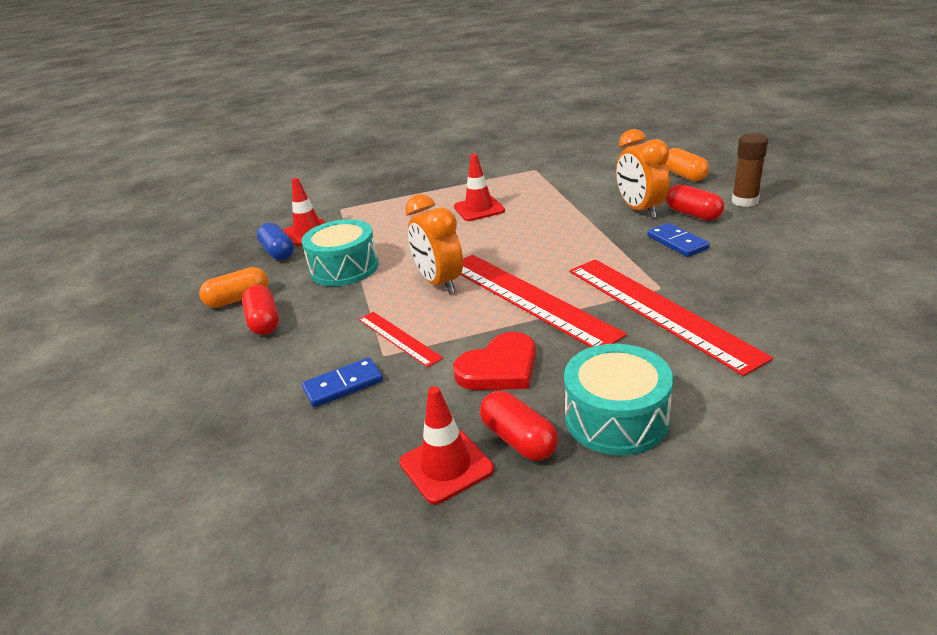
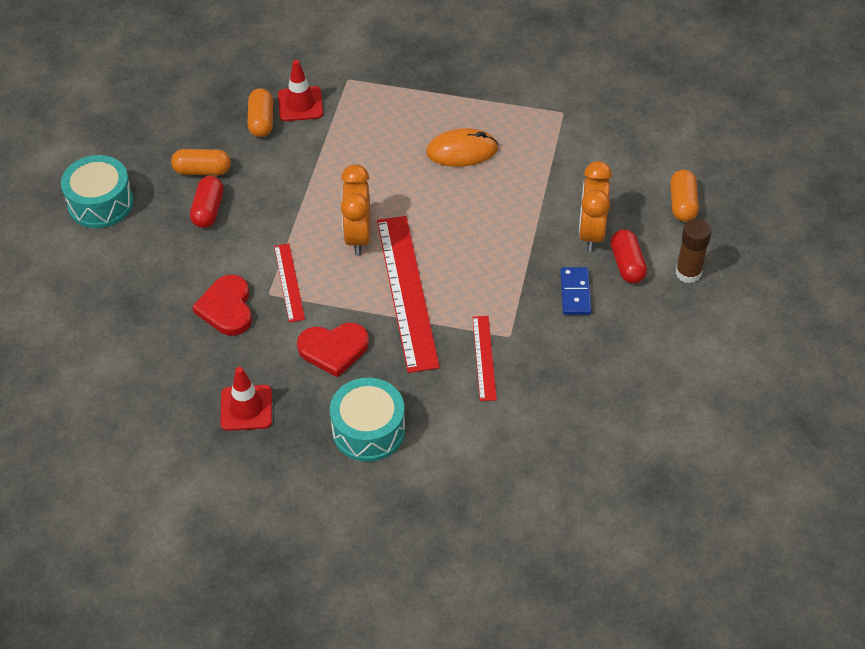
camera: 25 degrees right, 20 degrees up
blue capsule [257,222,294,260] -> orange capsule [247,88,273,137]
turquoise drum [301,219,379,286] -> turquoise drum moved to [61,155,134,228]
blue domino [302,358,383,408] -> red heart [192,275,252,336]
red traffic cone [454,154,505,221] -> orange mouse [426,128,498,167]
red capsule [480,391,558,461] -> none
red ruler [569,259,773,376] -> red ruler [472,316,497,401], size x0.51

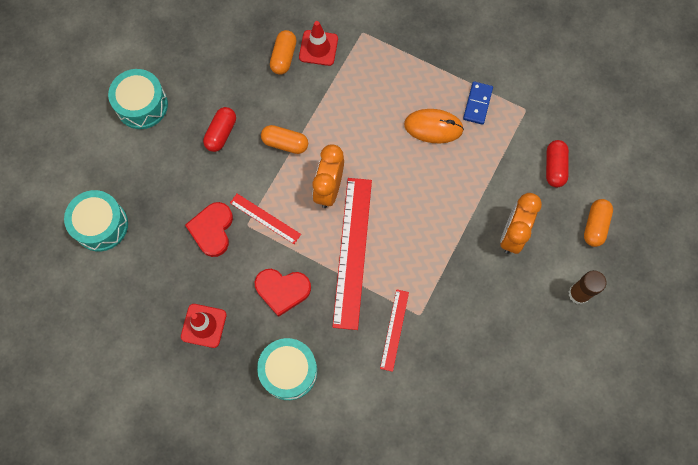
camera: 15 degrees right, 20 degrees up
orange capsule [171,149,231,175] -> orange capsule moved to [261,125,308,154]
red ruler [274,243,305,322] -> red ruler turned 60 degrees counterclockwise [230,194,301,244]
blue domino [560,267,592,315] -> blue domino moved to [463,81,493,125]
red capsule [610,229,647,284] -> red capsule moved to [546,140,569,188]
none -> turquoise drum [64,190,128,251]

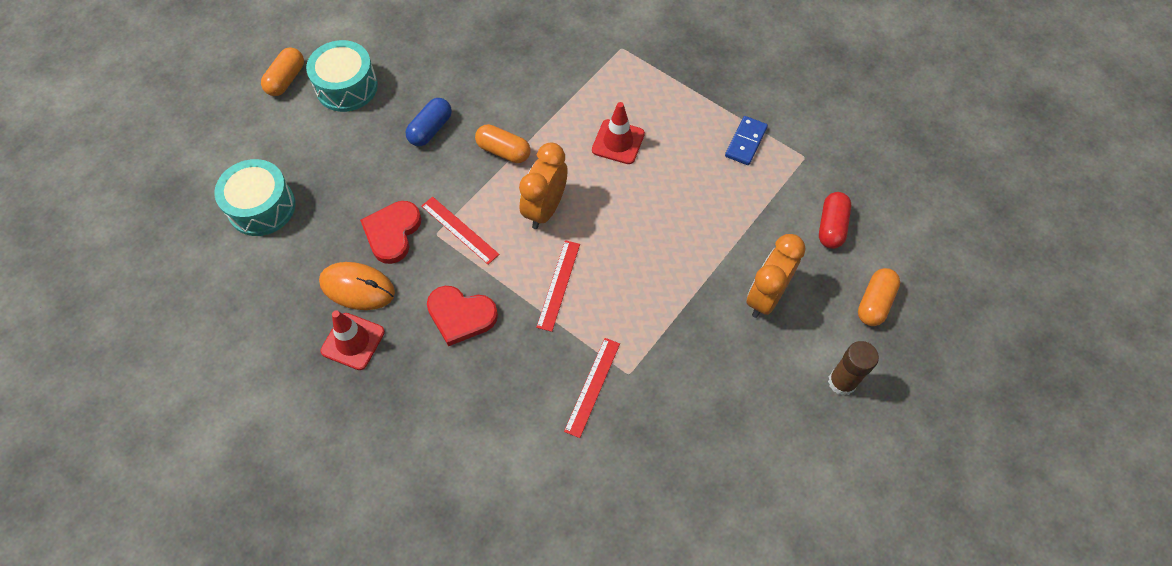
camera: 10 degrees right, 10 degrees down
red capsule [203,107,236,152] -> blue capsule [405,98,452,146]
turquoise drum [257,338,317,400] -> none
orange capsule [270,30,296,75] -> orange capsule moved to [261,48,304,96]
red traffic cone [299,21,338,66] -> red traffic cone moved to [592,102,645,164]
red ruler [332,178,372,330] -> red ruler [536,240,580,332], size x0.51
orange mouse [404,109,464,144] -> orange mouse moved to [319,262,395,310]

